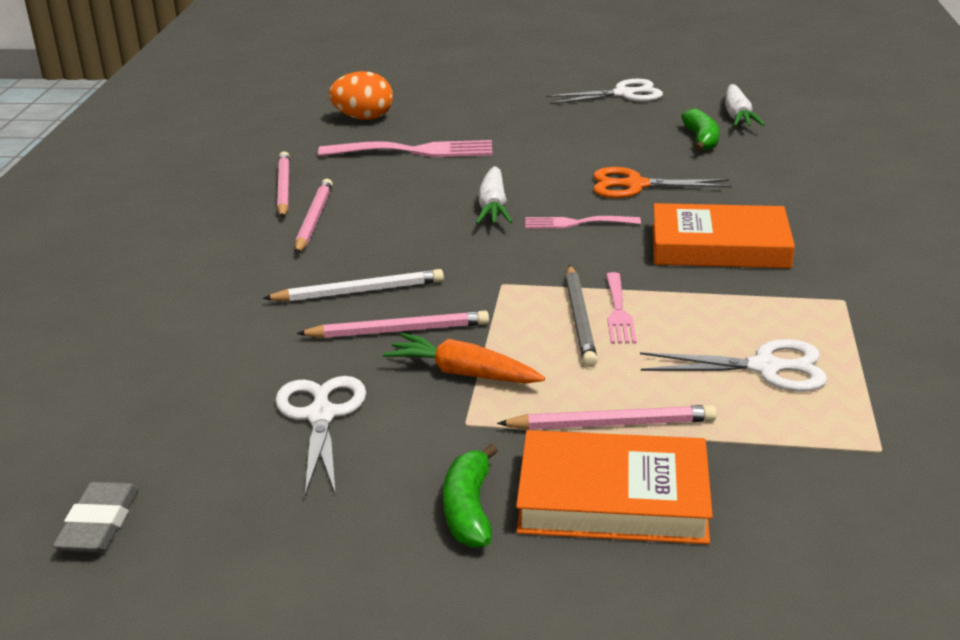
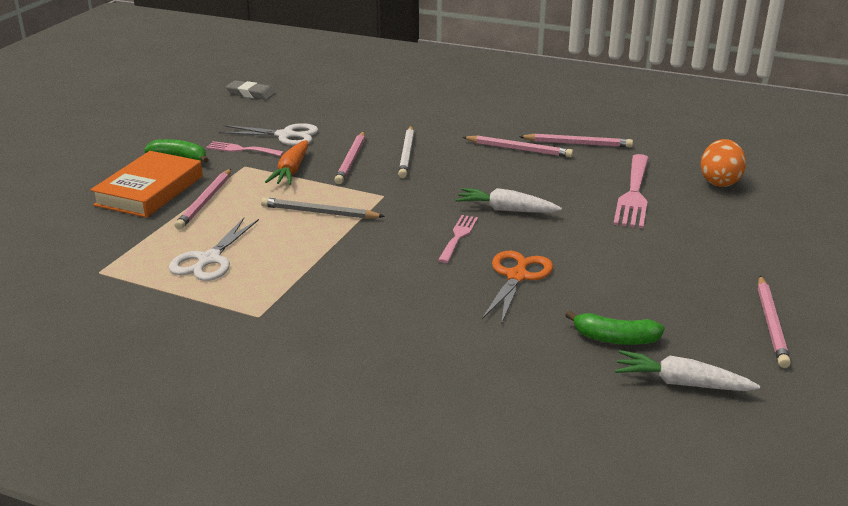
camera: 105 degrees right, 0 degrees up
orange carrot [383,333,545,383] -> orange carrot turned 150 degrees clockwise [265,140,308,185]
white scissors [546,79,663,104] -> pink pencil [758,276,791,368]
pink fork [606,272,637,344] -> pink fork moved to [206,141,284,156]
orange book [652,203,795,268] -> none

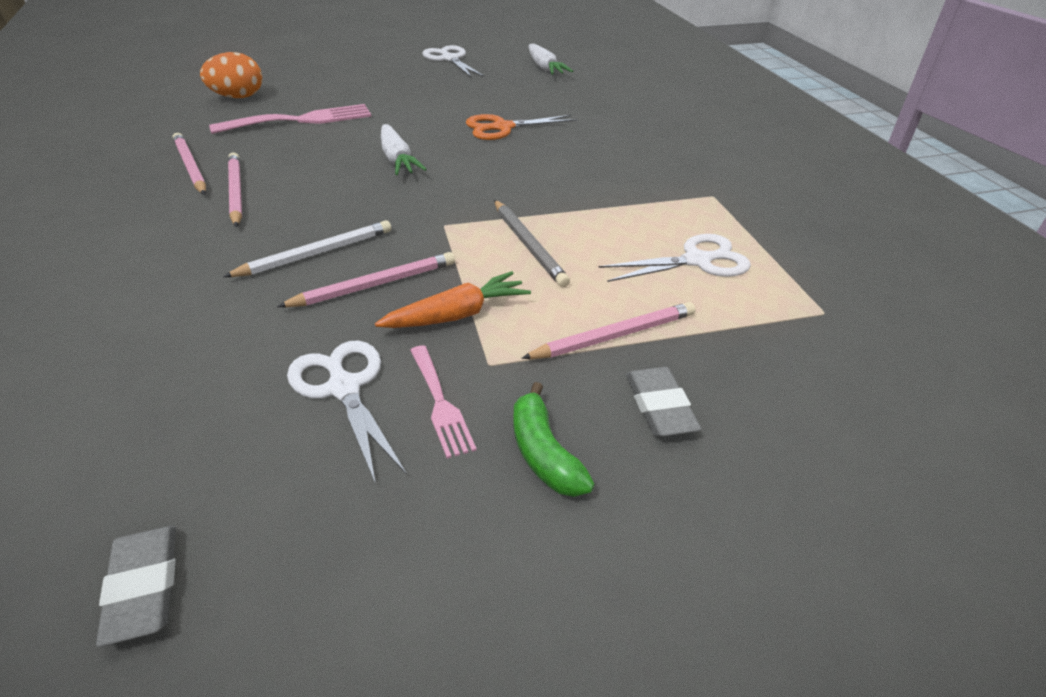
camera: 130 degrees left, 10 degrees up
orange book [90,151,203,218] -> grey eraser [626,367,701,437]
pink fork [438,215,478,263] -> none
green banana [565,310,664,345] -> none
pink pencil [758,276,791,368] -> white scissors [422,45,484,78]

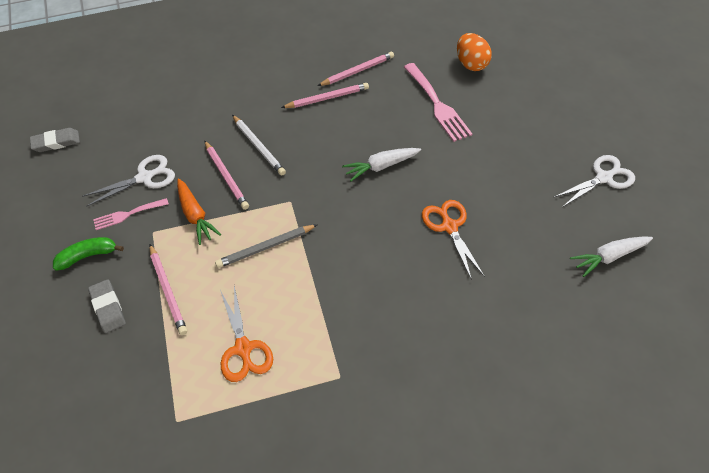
camera: 90 degrees right, 15 degrees up
white scissors [598,234,751,282] -> orange scissors [220,286,273,382]
grey eraser [626,367,701,437] -> grey eraser turned 75 degrees clockwise [88,279,126,333]

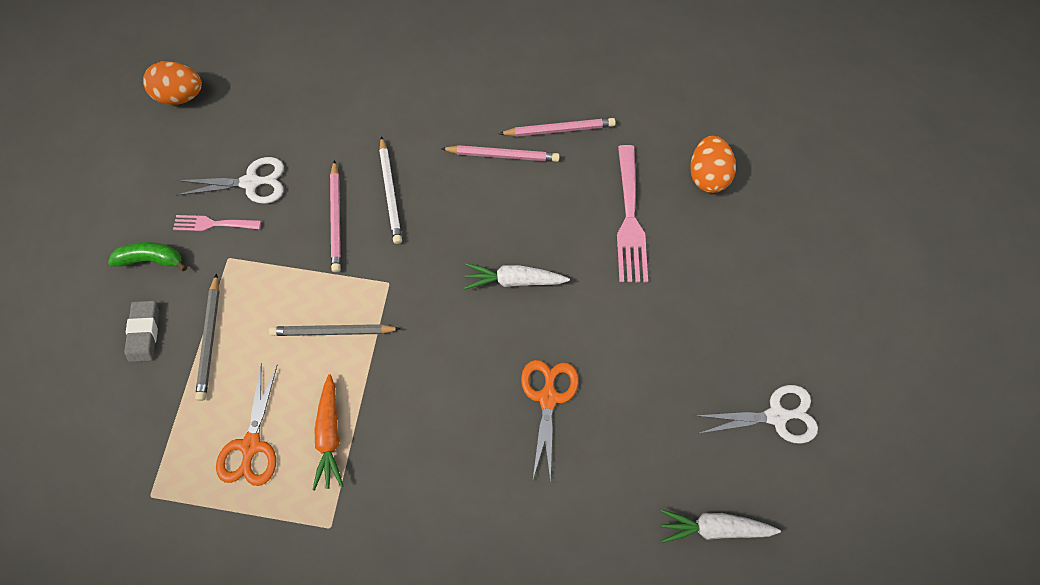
camera: 25 degrees right, 15 degrees up
grey eraser [30,128,80,152] -> orange egg [143,61,202,105]
pink pencil [149,244,187,335] -> grey pencil [195,273,220,401]
orange carrot [177,178,221,245] -> orange carrot moved to [313,374,344,491]

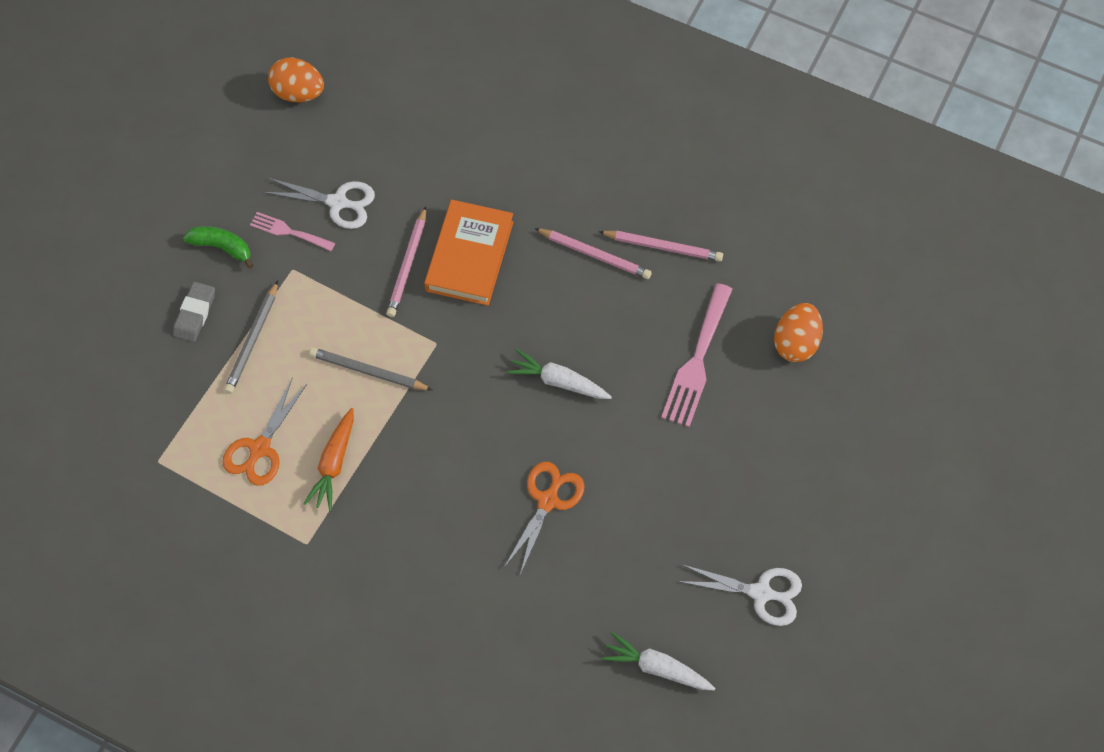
camera: 20 degrees right, 5 degrees down
white pencil [379,136,402,244] -> orange book [424,200,514,306]

